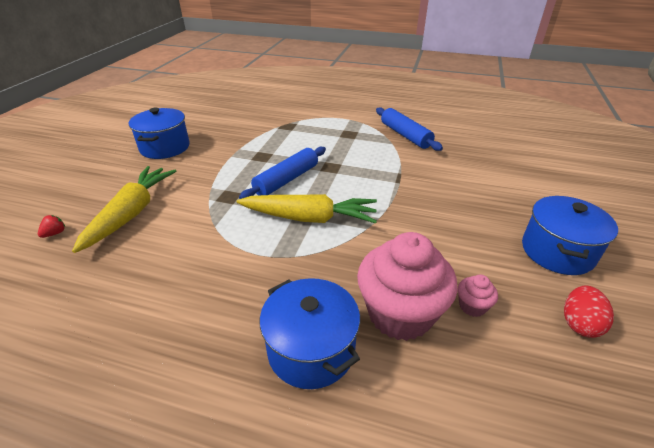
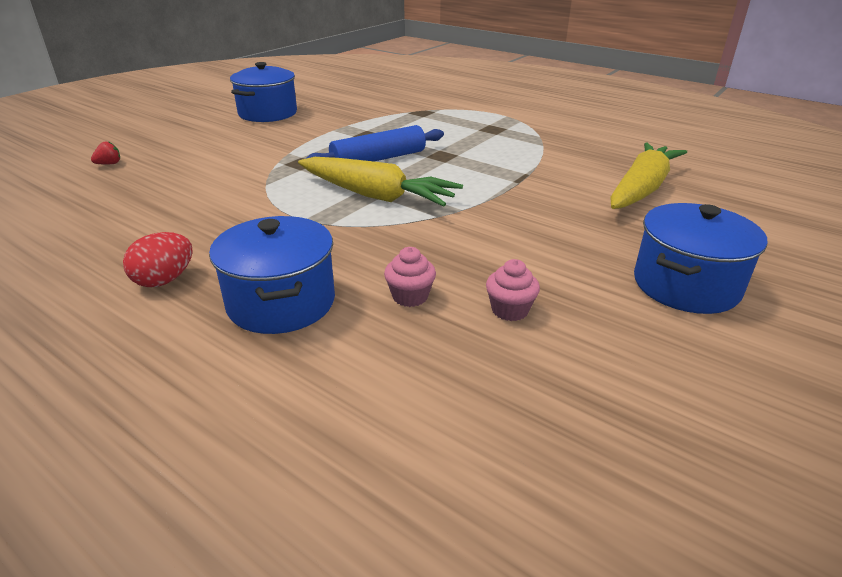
camera: 20 degrees right, 5 degrees down
yellow carrot [72,166,177,253] -> yellow carrot moved to [610,142,687,209]
pink cupcake [357,232,457,341] -> pink cupcake [384,247,436,307], size x0.42
blue rolling pin [376,108,443,151] -> none
red egg [564,286,614,338] -> red egg moved to [123,232,193,287]

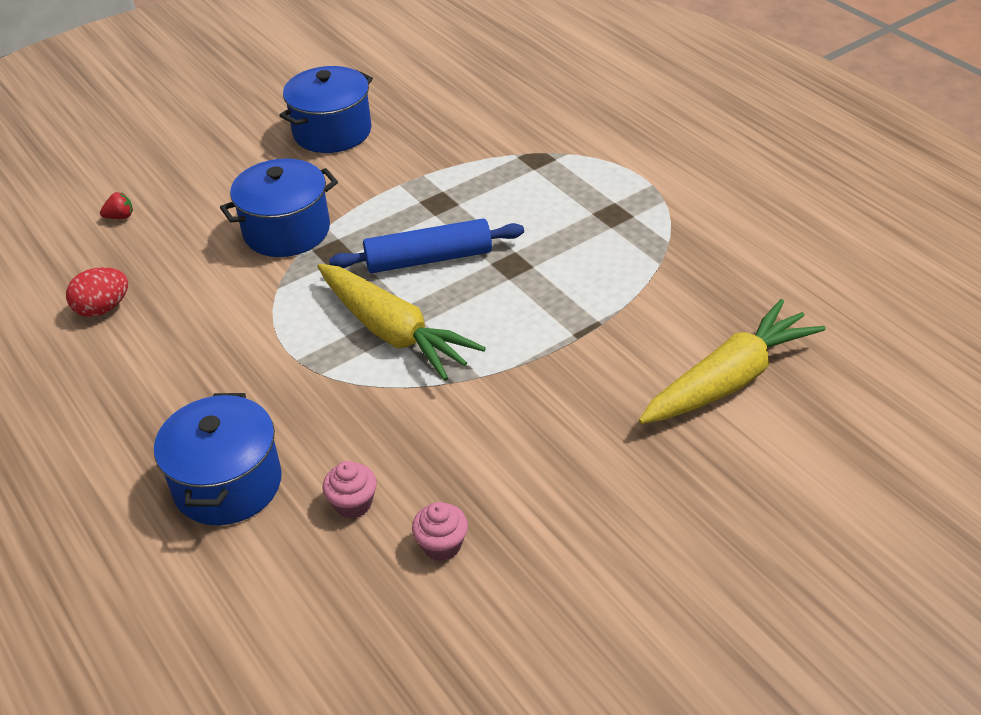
camera: 20 degrees right, 10 degrees up
red egg [123,232,193,287] -> red egg moved to [66,267,128,317]
blue pot [634,203,767,314] -> blue pot moved to [220,158,338,257]

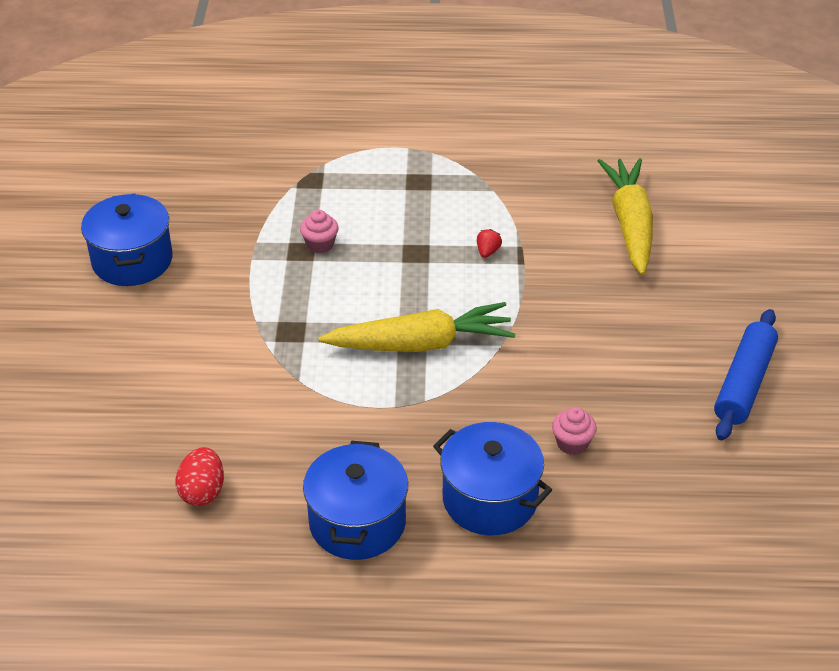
camera: 55 degrees left, 0 degrees up
red strawberry [100,192,133,219] -> red strawberry moved to [477,229,502,258]
blue pot [220,158,338,257] -> blue pot moved to [303,441,408,560]
blue rolling pin [329,219,524,273] -> blue rolling pin moved to [714,309,778,440]
pink cupcake [412,502,468,561] -> pink cupcake moved to [300,210,339,253]

